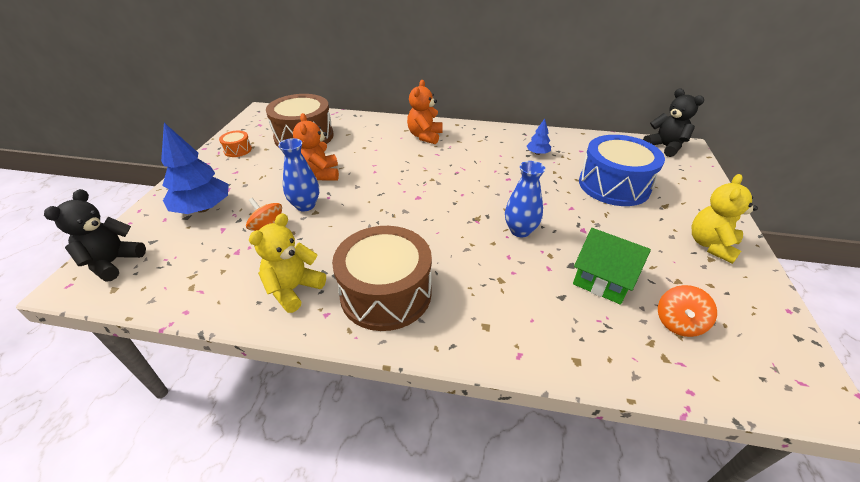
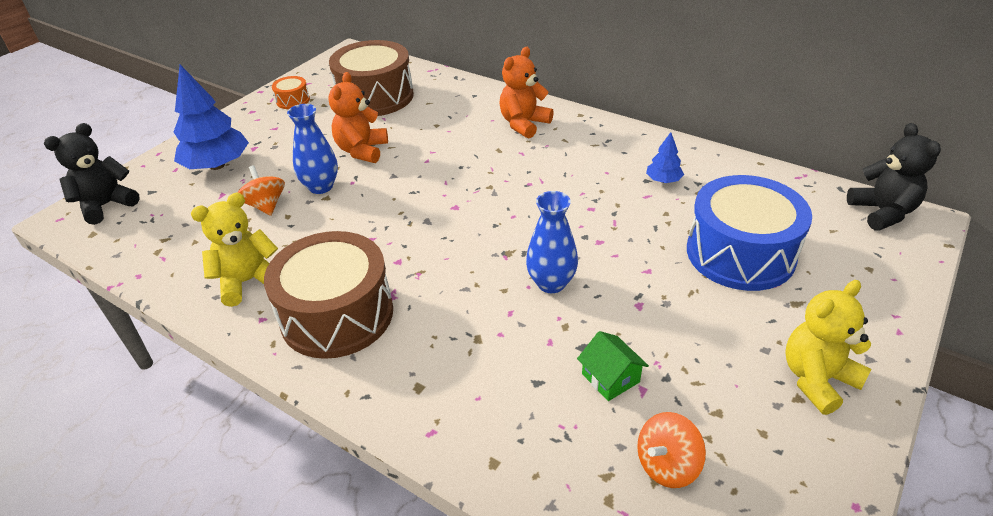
camera: 25 degrees right, 0 degrees up
green house [573,228,651,305] -> green house [577,331,649,401], size x0.62

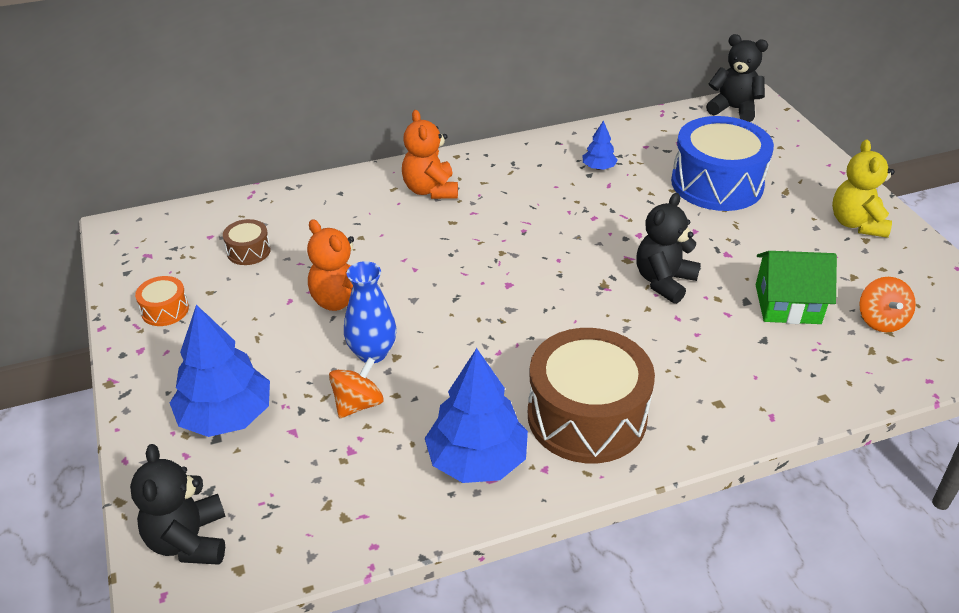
camera: 55 degrees left, 0 degrees up
yellow teddy bear [191,193,278,307] -> blue tree [425,348,528,483]
orange spinning top [237,165,285,216] -> orange spinning top turned 120 degrees clockwise [329,357,383,418]
brown drum [329,40,414,116] -> brown drum [223,219,271,265], size x0.44
blue vase [526,191,578,293] -> black teddy bear [636,193,701,304]
green house [577,331,649,401] -> green house [756,251,837,324], size x1.62

